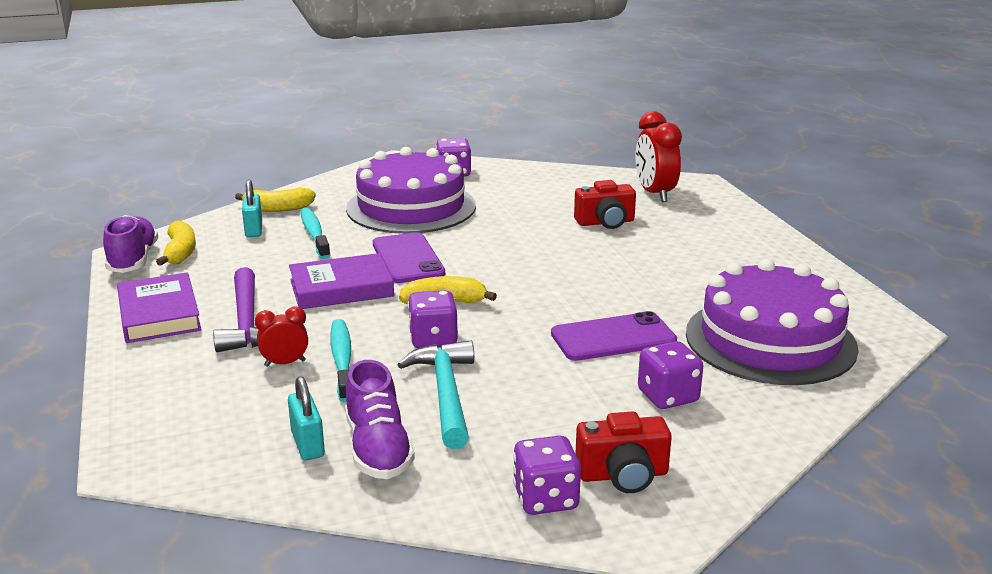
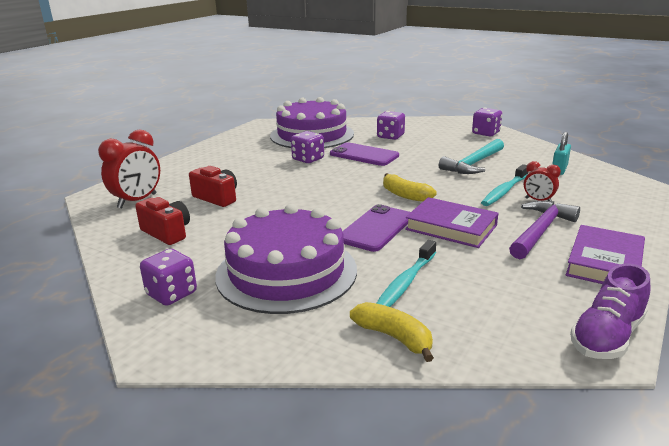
camera: 130 degrees left, 0 degrees up
yellow banana [156,220,196,266] -> none
turquoise padlock [242,180,262,237] -> none
purple shoe [345,360,415,479] -> none
purple dice [408,290,458,348] -> purple dice moved to [291,131,324,163]
red camera [575,411,672,493] -> red camera moved to [135,197,190,245]

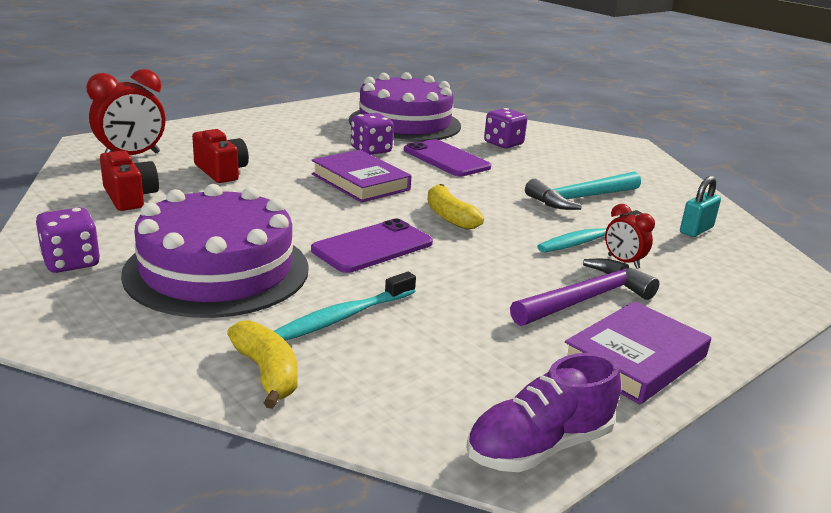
camera: 15 degrees right, 0 degrees up
purple book [405,197,499,248] -> purple book moved to [311,150,411,203]
purple dice [472,108,502,137] -> none

